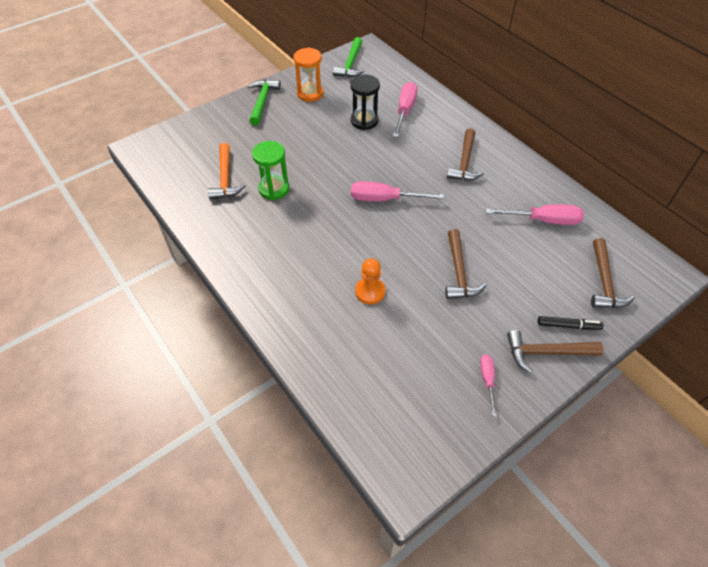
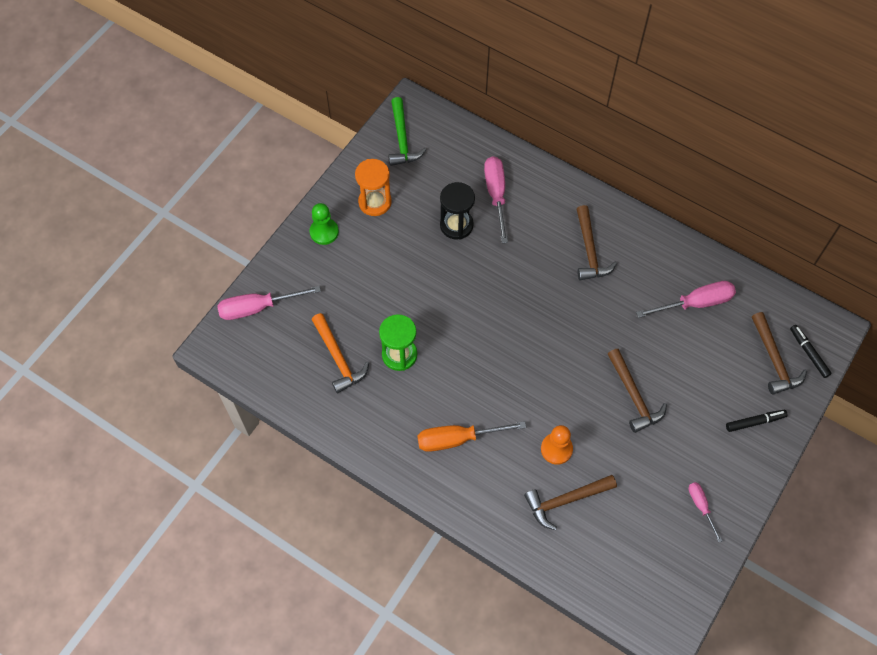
camera: 20 degrees left, 10 degrees up
green hammer [248,79,281,125] -> green pawn [310,203,339,245]
pink screwdriver [351,181,444,201] -> pink screwdriver moved to [217,286,321,320]
brown hammer [507,330,603,373] -> brown hammer moved to [524,475,617,530]
none -> orange screwdriver [417,421,526,452]
none -> black marker [790,325,832,378]

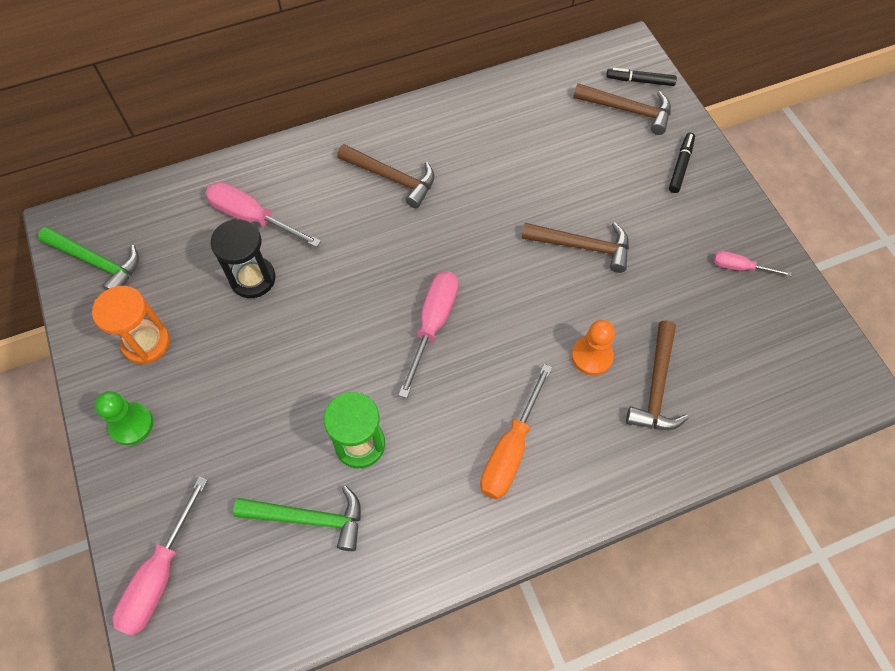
camera: 55 degrees left, 0 degrees up
orange hammer [312,313,369,393] -> green hammer [233,486,361,551]
pink screwdriver [636,281,736,318] -> pink screwdriver moved to [398,271,459,398]

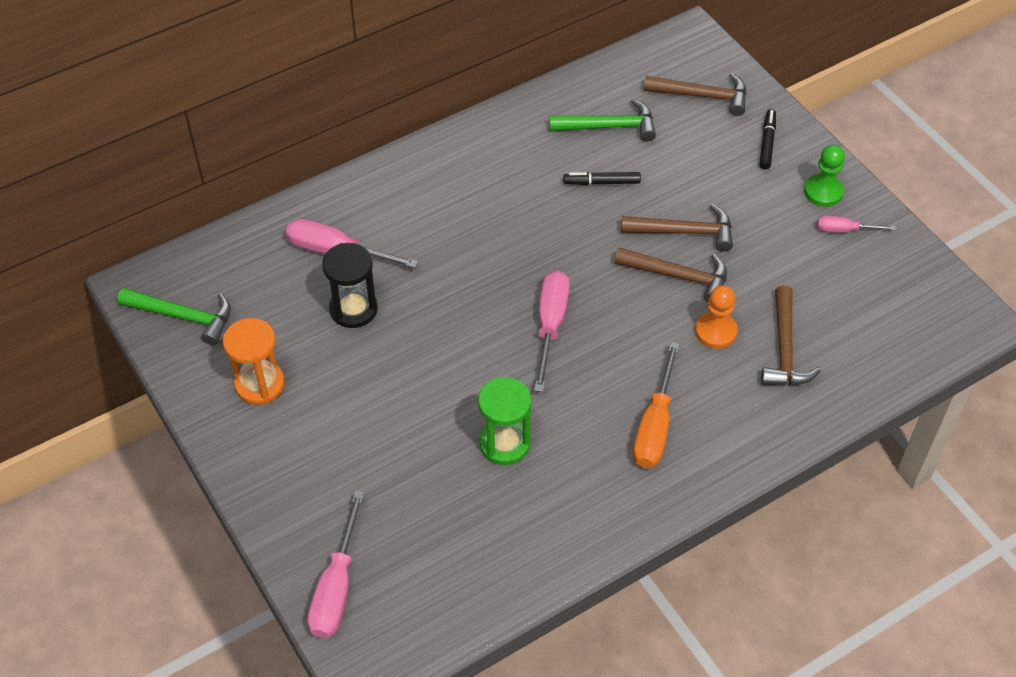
camera: 10 degrees left, 10 degrees down
green pawn [95,391,153,445] -> green pawn moved to [804,145,845,207]
green hammer [233,486,361,551] -> green hammer moved to [549,99,656,141]
brown hammer [337,144,435,208] -> brown hammer moved to [615,247,727,302]
black marker [606,68,677,86] -> black marker moved to [563,172,641,185]

